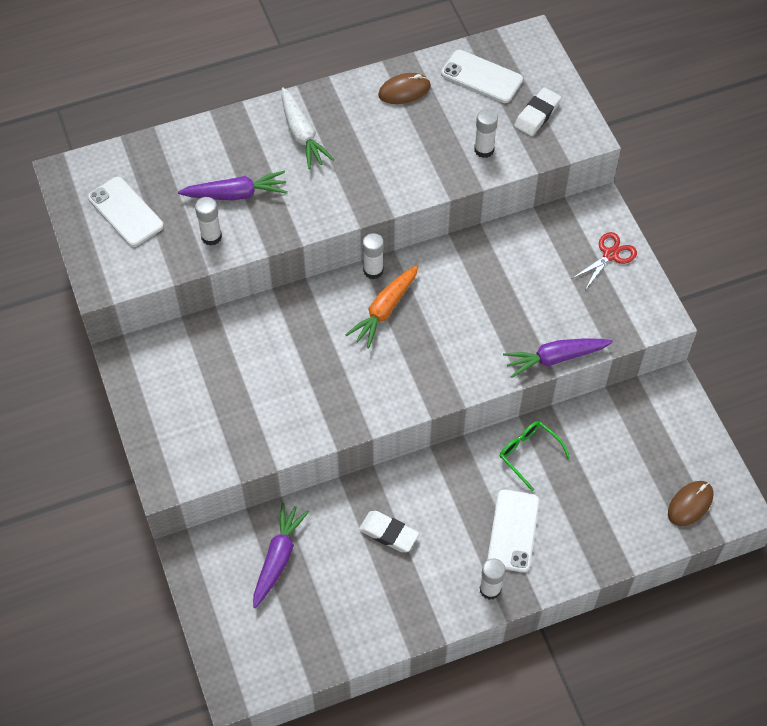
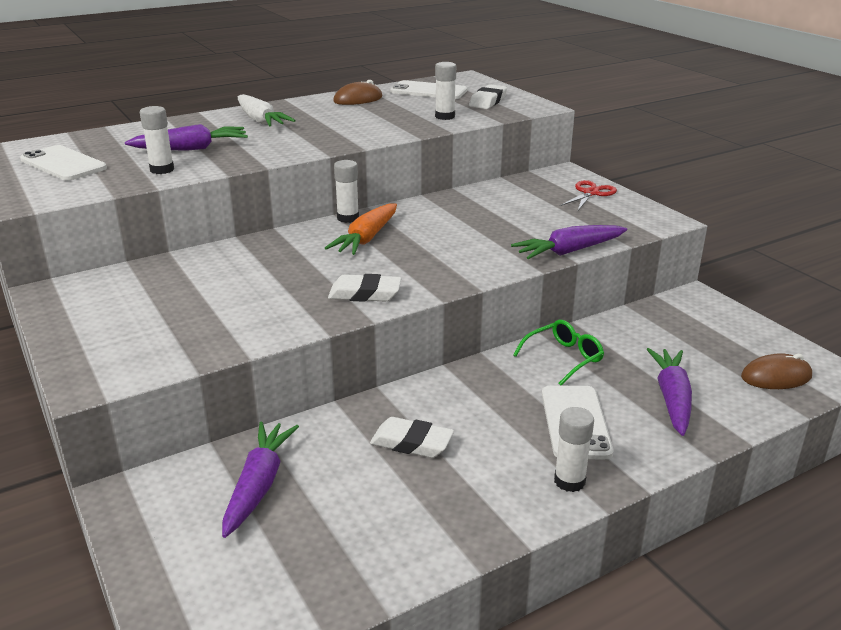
camera: 10 degrees left, 30 degrees down
green glasses [500,421,571,491] -> green glasses turned 105 degrees clockwise [513,320,604,385]
brown mouse [668,481,713,526] -> brown mouse turned 45 degrees clockwise [741,353,812,389]
none -> white eraser [328,274,402,302]
none -> purple carrot [647,348,692,436]

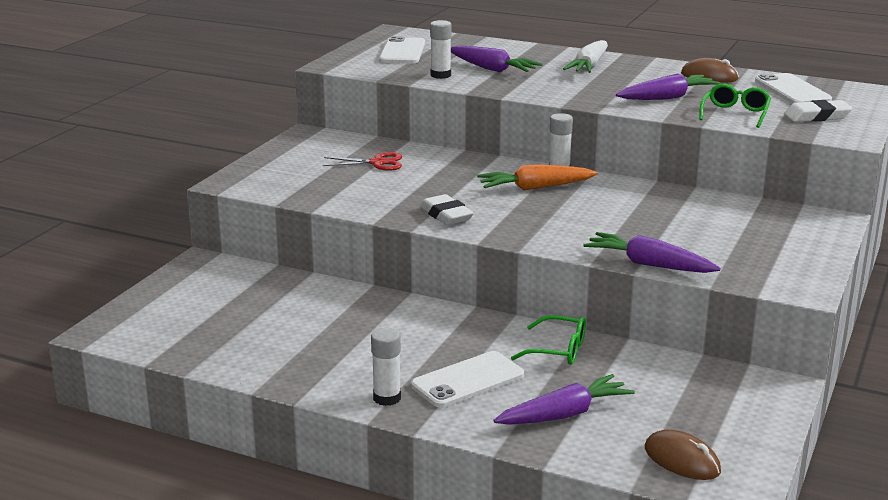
camera: 55 degrees right, 5 degrees down
purple carrot [222,422,299,538] -> purple carrot moved to [616,73,721,100]
white eraser [370,417,454,458] -> none
white glue stick [435,62,456,120] -> green glasses [699,84,771,128]
red scissors [560,180,617,211] -> red scissors moved to [323,152,402,171]

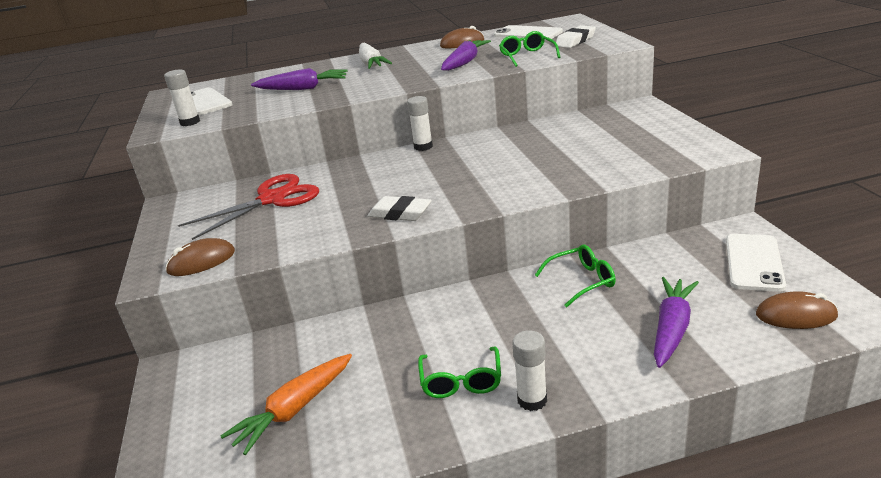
camera: 35 degrees left, 5 degrees up
red scissors [323,152,402,171] -> red scissors [178,174,319,240], size x1.71
white phone [411,351,524,408] -> white phone moved to [726,234,786,292]
white glue stick [430,20,452,79] -> white glue stick moved to [164,69,200,126]
orange carrot [477,164,598,190] -> orange carrot moved to [221,354,352,455]
purple carrot [583,232,720,273] -> none
none -> brown mouse [165,238,235,276]
none -> green glasses [418,347,501,398]

